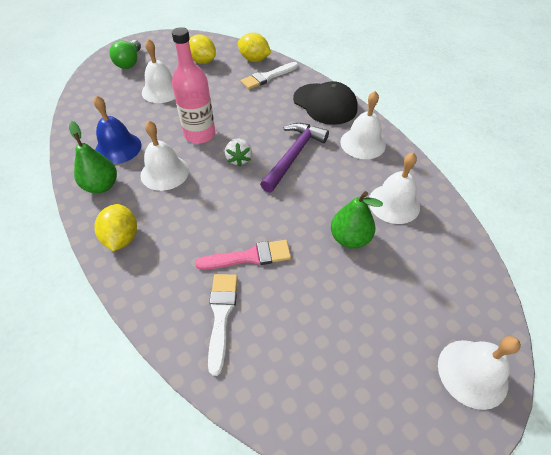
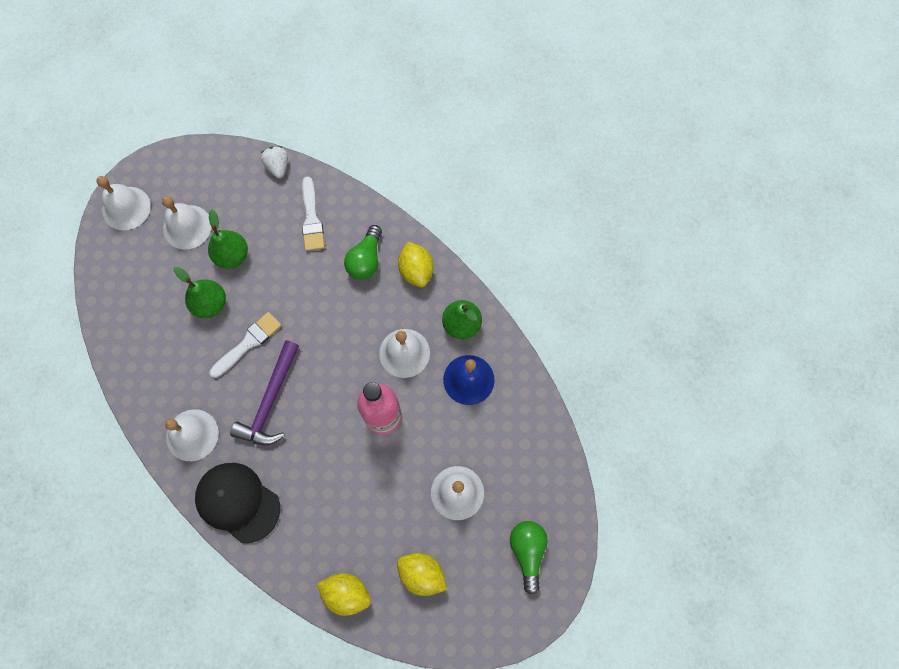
camera: 170 degrees right, 20 degrees up
pink brush [195,240,291,270] -> none
white strawberry [225,138,252,167] -> white strawberry moved to [261,146,288,178]
white brush [241,62,298,89] -> white brush moved to [210,312,282,378]
white bell [369,153,420,224] -> white bell moved to [162,196,212,250]
none -> green pear [208,210,248,269]
none -> green light bulb [344,225,382,280]

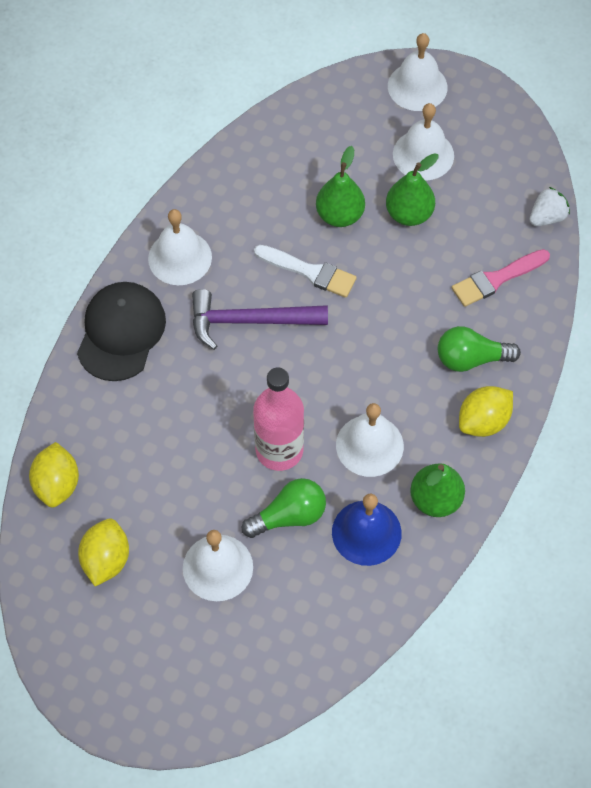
camera: 70 degrees right, 10 degrees down
white brush [302,176,325,251] -> pink brush [452,249,550,307]
green light bulb [510,521,548,594] -> green light bulb moved to [242,478,326,538]

